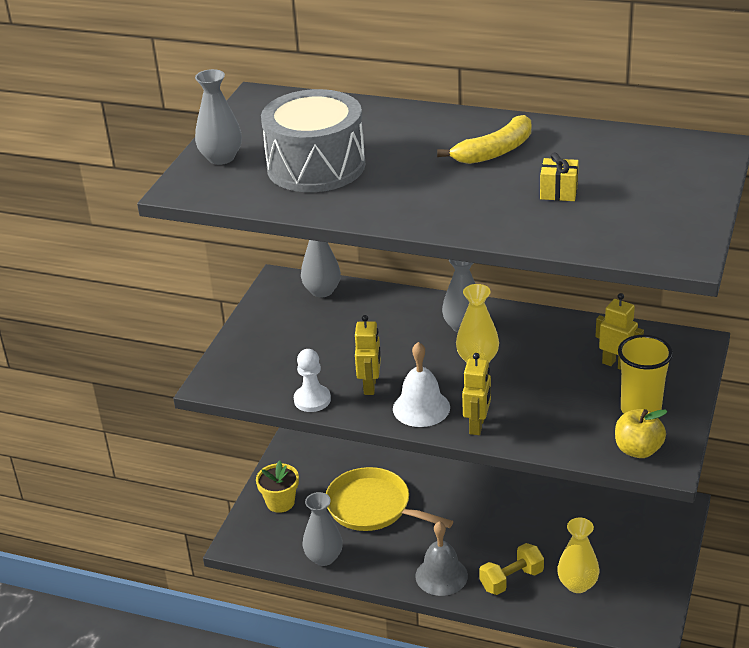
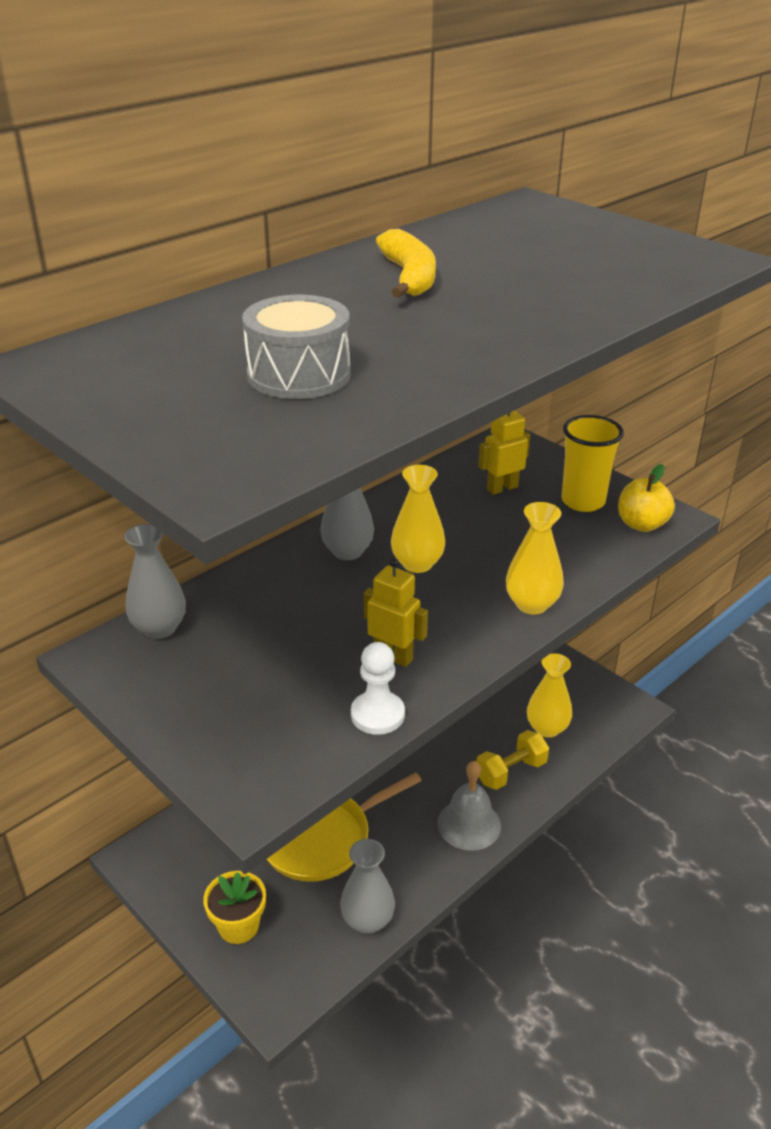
camera: 65 degrees left, 0 degrees up
grey vase [195,69,242,165] -> none
grey drum [261,89,365,192] -> grey drum [242,295,350,399], size x0.65
white bell [393,342,450,427] -> none
yellow robot [462,353,491,435] -> yellow vase [506,502,564,615]
yellow dumbbell [479,543,544,595] -> yellow dumbbell turned 60 degrees clockwise [476,730,549,790]
yellow gift [540,152,579,201] -> none

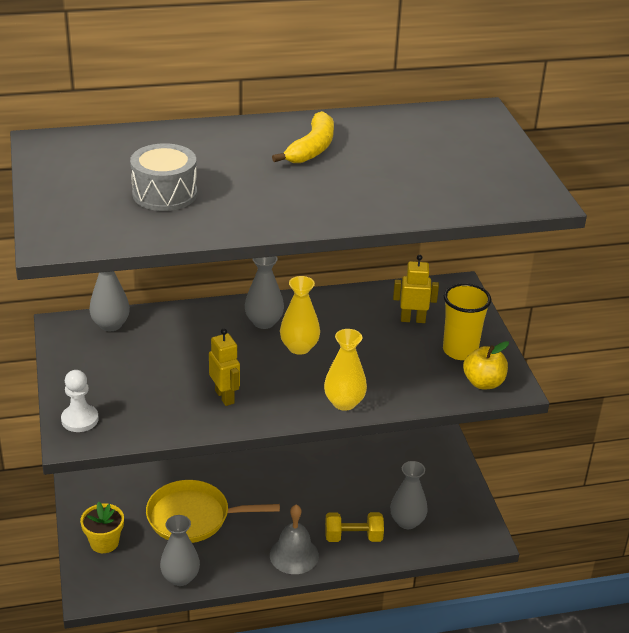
camera: 30 degrees right, 0 degrees up
white pawn [351,642,405,735] -> white pawn moved to [61,370,99,432]
yellow vase [527,653,572,738] -> grey vase [390,461,428,529]

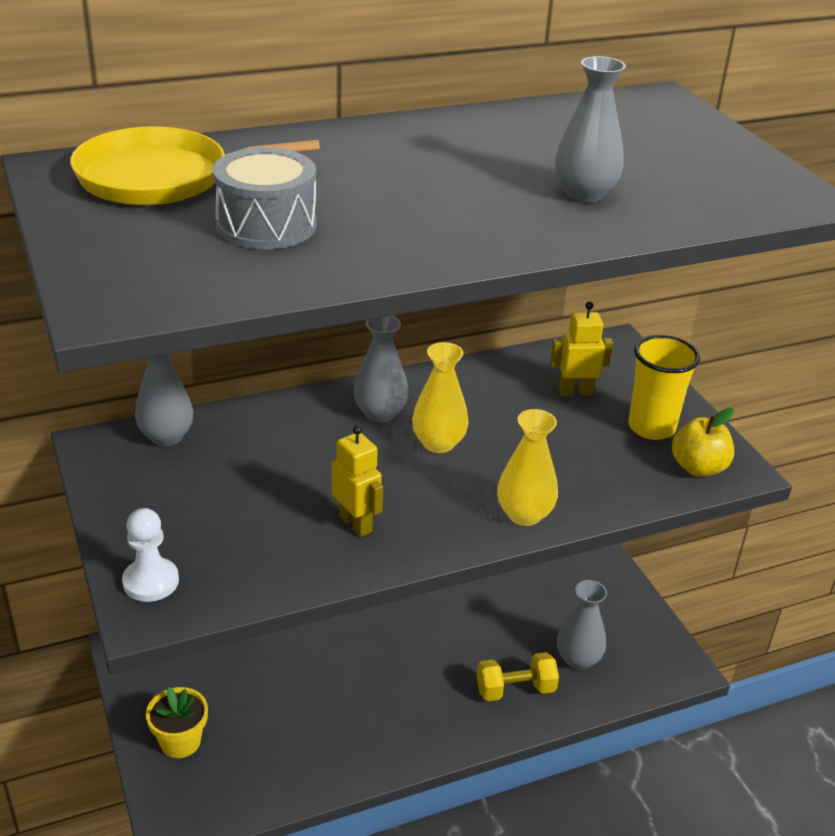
camera: 10 degrees left, 0 degrees up
yellow pan [146,480,280,543] -> yellow pan moved to [70,126,320,205]
grey vase [160,515,200,586] -> grey vase moved to [555,56,626,202]
grey bell [270,505,319,574] -> none
yellow banana [272,111,334,163] -> none

